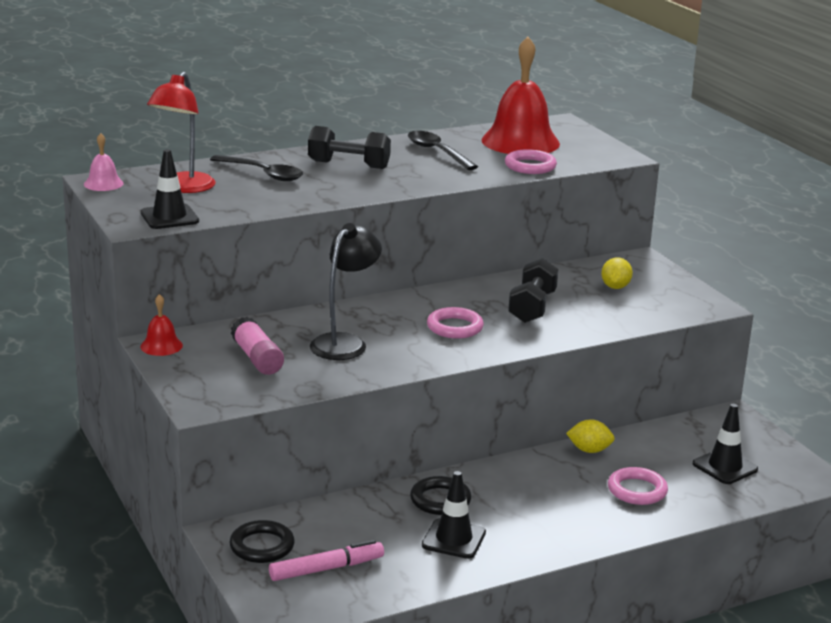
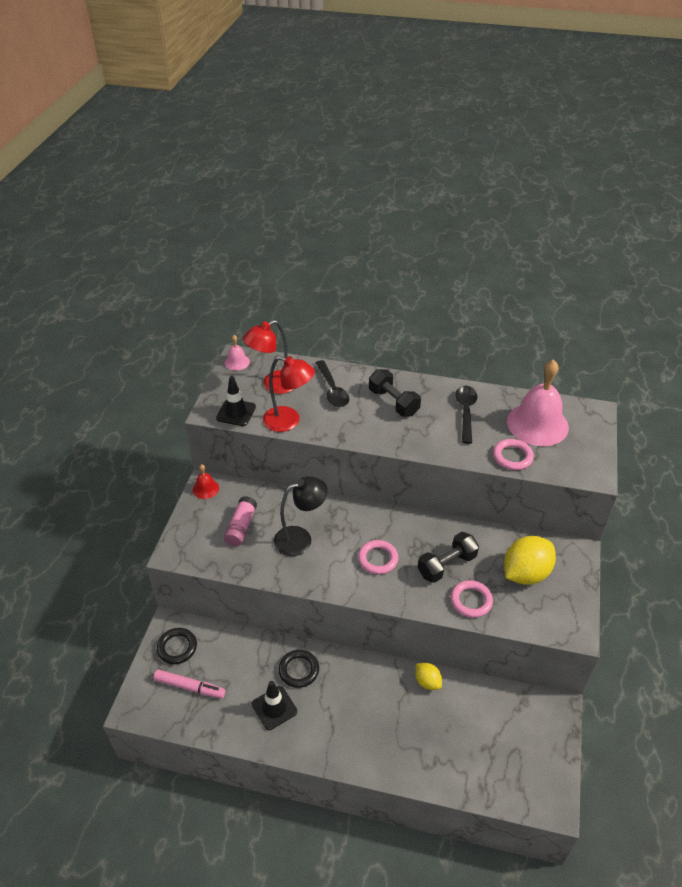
camera: 40 degrees right, 20 degrees up
red bell [481,37,560,154] -> pink bell [507,359,569,446]
yellow lemon [601,257,633,289] -> yellow lemon [504,536,556,585], size x1.91
pink ring [608,467,668,505] -> pink ring moved to [451,580,493,618]
black traffic cone [693,404,758,484] -> none
none -> red lamp [263,356,315,432]

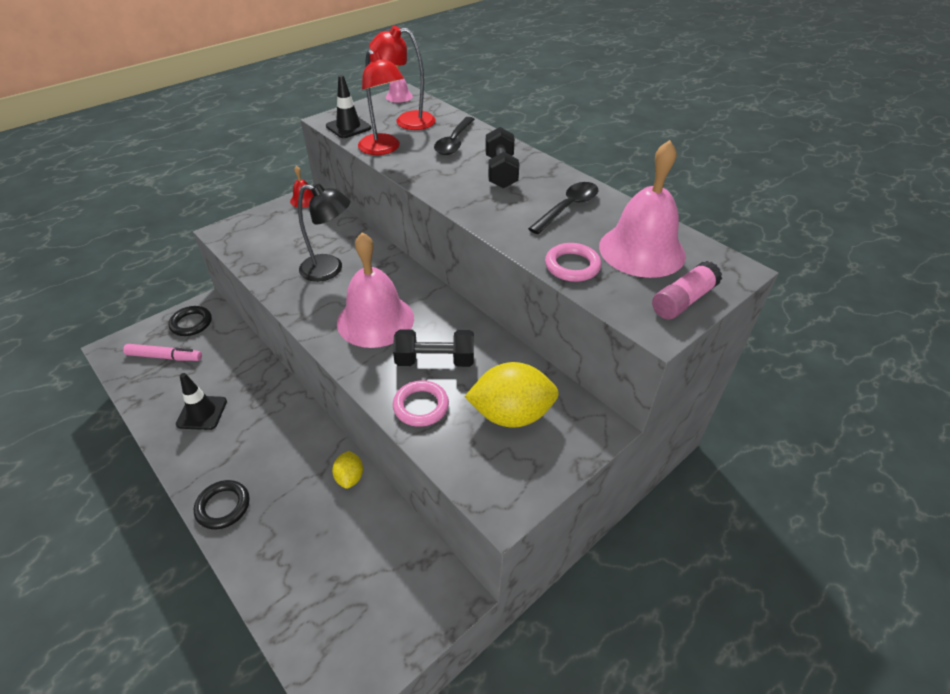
camera: 35 degrees right, 0 degrees up
pink marker [154,670,225,698] -> pink marker turned 45 degrees counterclockwise [123,344,202,361]
pink glue stick [224,496,257,546] -> pink glue stick moved to [652,261,722,319]
black ring [278,650,319,688] -> black ring moved to [194,480,250,529]
pink ring [358,540,398,574] -> pink bell [337,232,414,348]

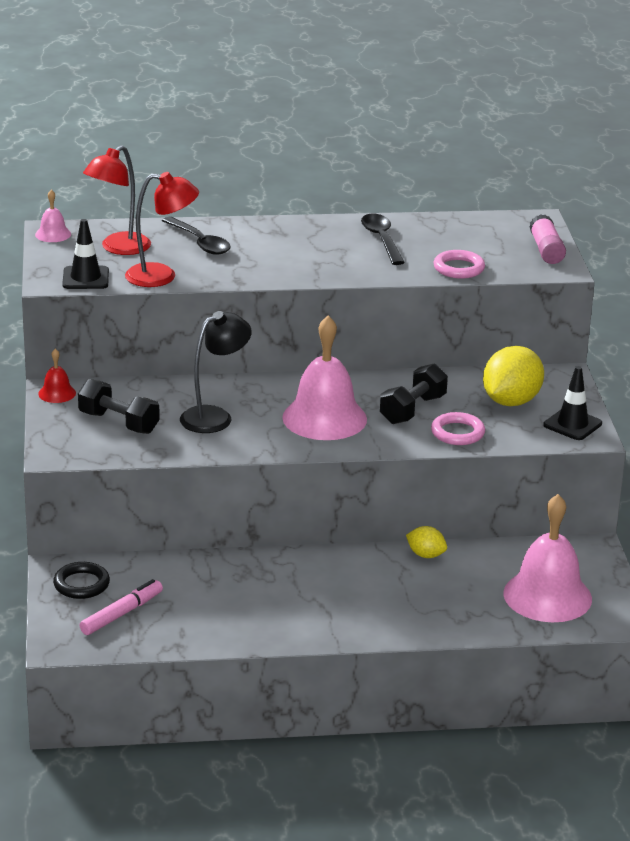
camera: 55 degrees left, 15 degrees down
black traffic cone [176,373,227,430] -> black traffic cone moved to [543,366,602,440]
black ring [194,480,250,529] -> none
black dumbbell [485,127,519,189] -> black dumbbell moved to [78,379,160,434]
pink bell [599,140,686,278] -> pink bell moved to [503,494,592,622]

